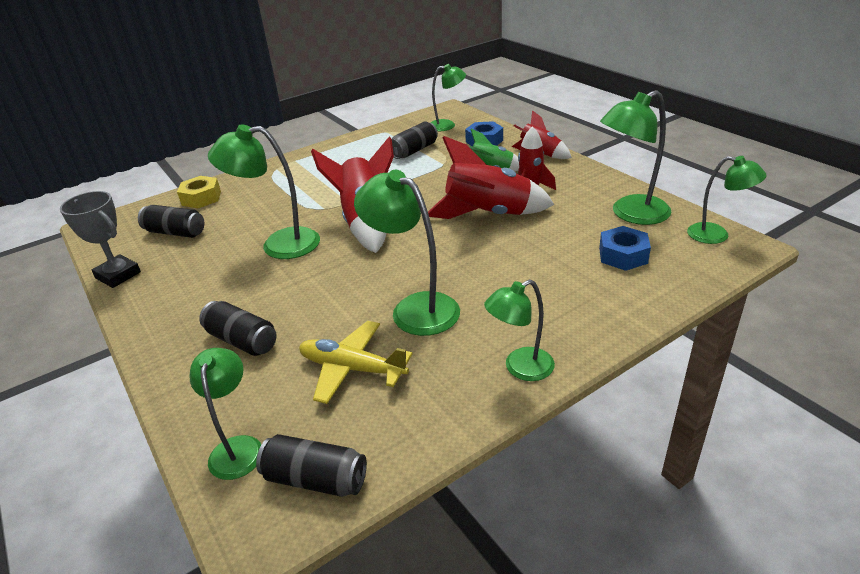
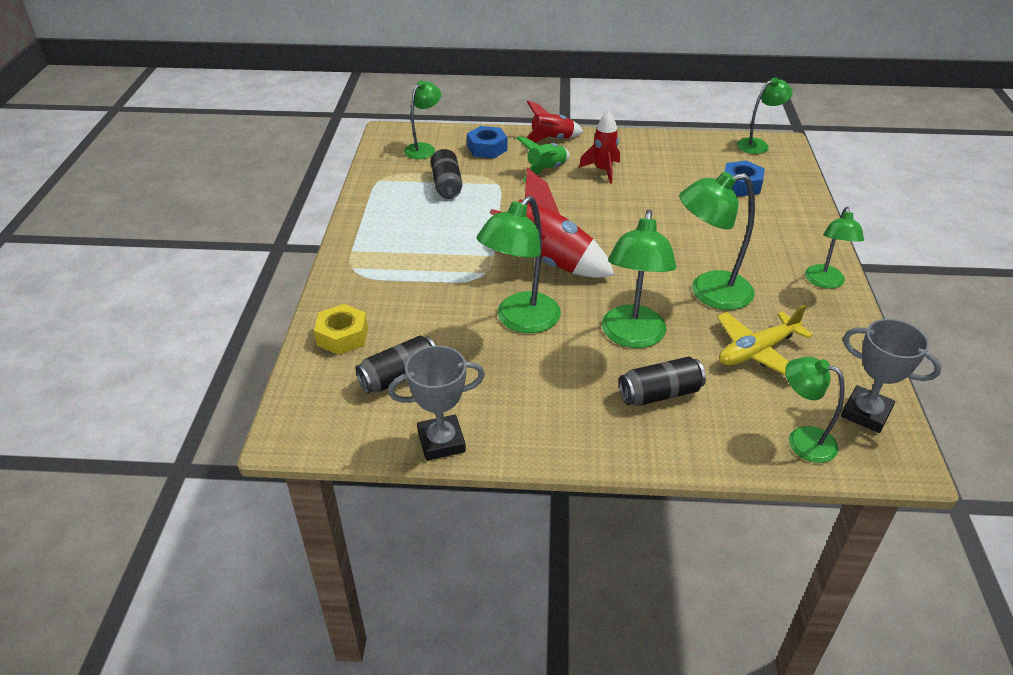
camera: 55 degrees left, 5 degrees up
black can [256,434,367,497] -> grey trophy [841,319,942,433]
red rocket [428,136,554,219] -> none
green lamp [600,90,672,225] -> green lamp moved to [602,209,677,348]

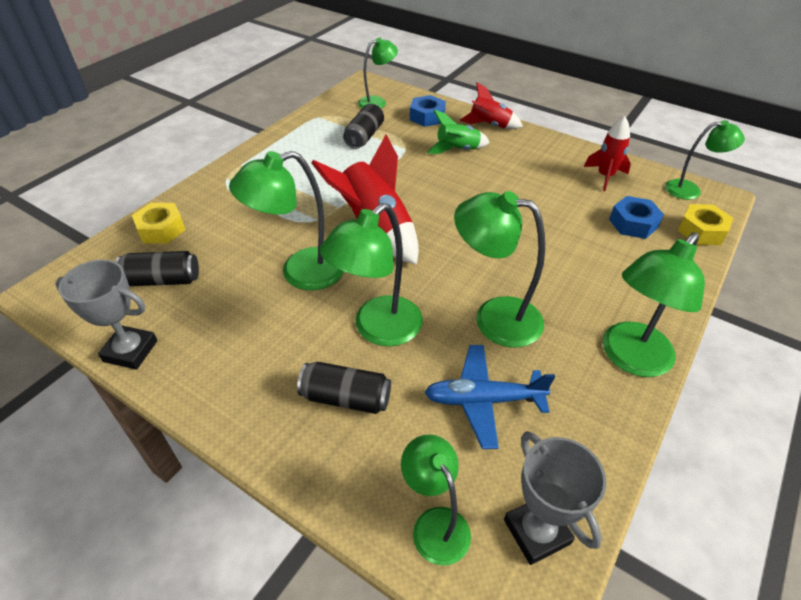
camera: 30 degrees right, 5 degrees up
red rocket [579,111,620,184] -> red rocket moved to [584,116,631,191]
yellow plane [717,304,813,375] -> blue plane [424,345,555,449]
green lamp [805,207,864,289] -> green lamp [603,232,705,377], size x1.56
none -> yellow nut [678,204,733,245]

